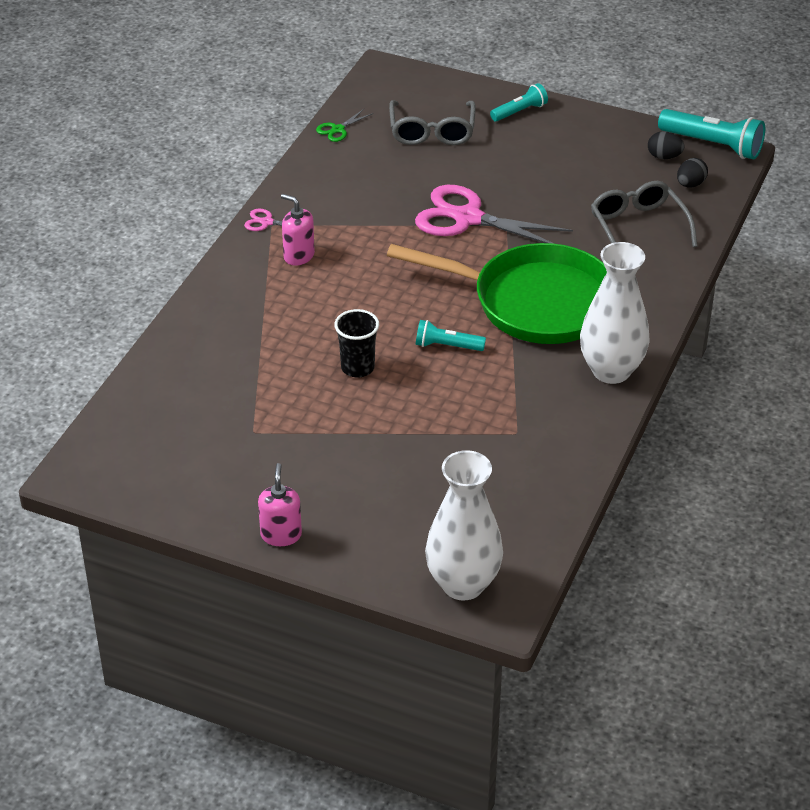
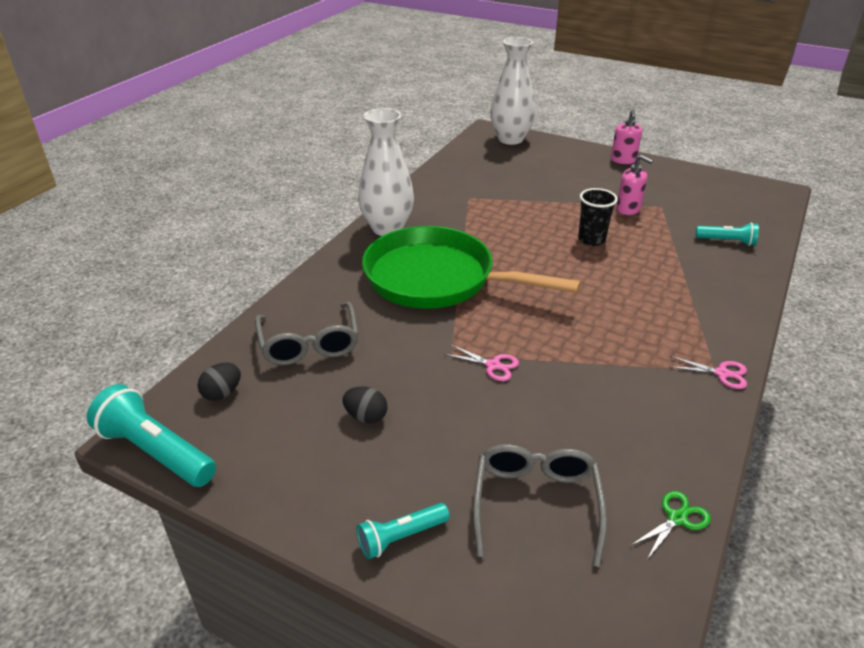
camera: 175 degrees left, 5 degrees down
pink soap dispenser [281,194,315,265] -> pink soap dispenser moved to [616,155,653,215]
pink scissors [415,185,573,243] -> pink scissors [444,345,519,381], size x0.43
turquoise flashlight [416,320,486,351] -> turquoise flashlight moved to [696,223,759,246]
black egg [648,131,685,159] -> black egg moved to [342,387,387,424]

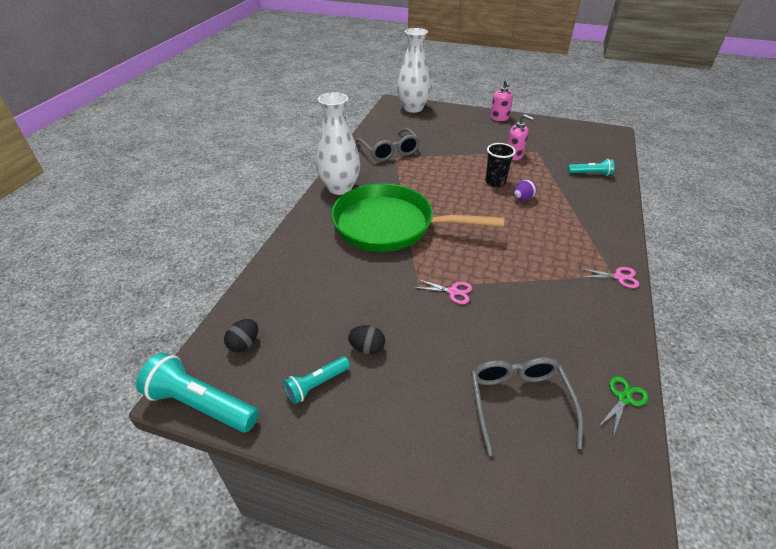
camera: 10 degrees left, 5 degrees up
grey glasses [255,302,359,365] -> grey glasses moved to [356,128,420,161]
turquoise flashlight [357,503,450,559] -> turquoise flashlight moved to [283,357,350,404]
none -> purple egg [514,180,537,201]

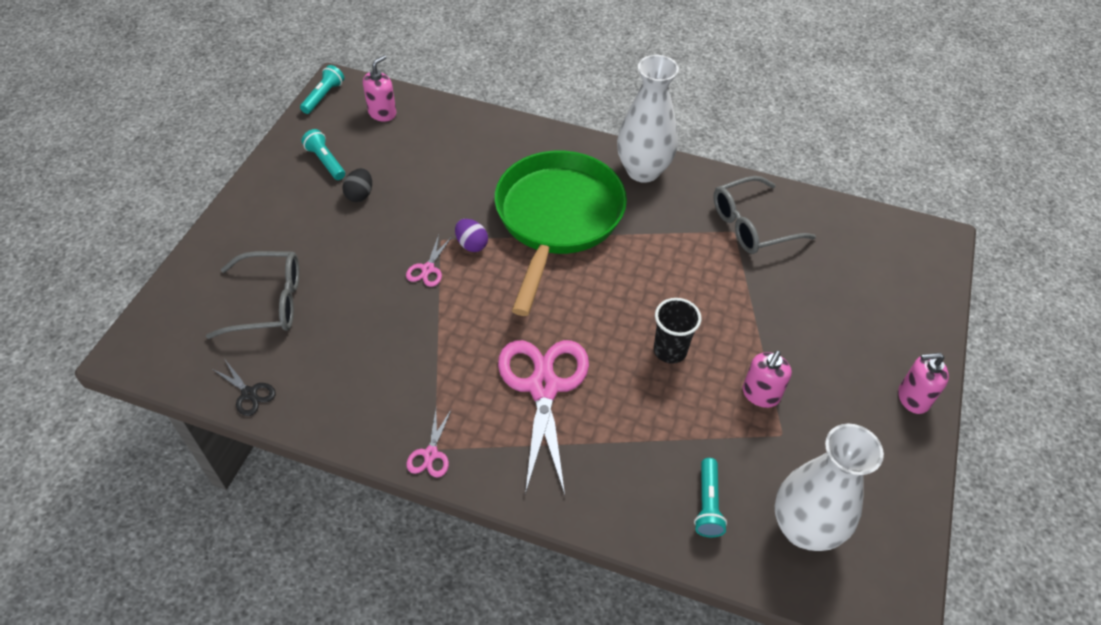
camera: 90 degrees right, 10 degrees up
turquoise flashlight [136,352,259,432] -> turquoise flashlight [300,65,344,114], size x0.59
black egg [224,319,258,352] -> pink soap dispenser [363,55,396,122]
white vase [397,28,431,113] -> white vase moved to [775,424,884,551]
purple egg [514,180,537,201] -> purple egg moved to [455,219,488,252]
green scissors [599,376,648,437] -> black scissors [211,360,276,416]
none -> pink scissors [498,340,589,495]

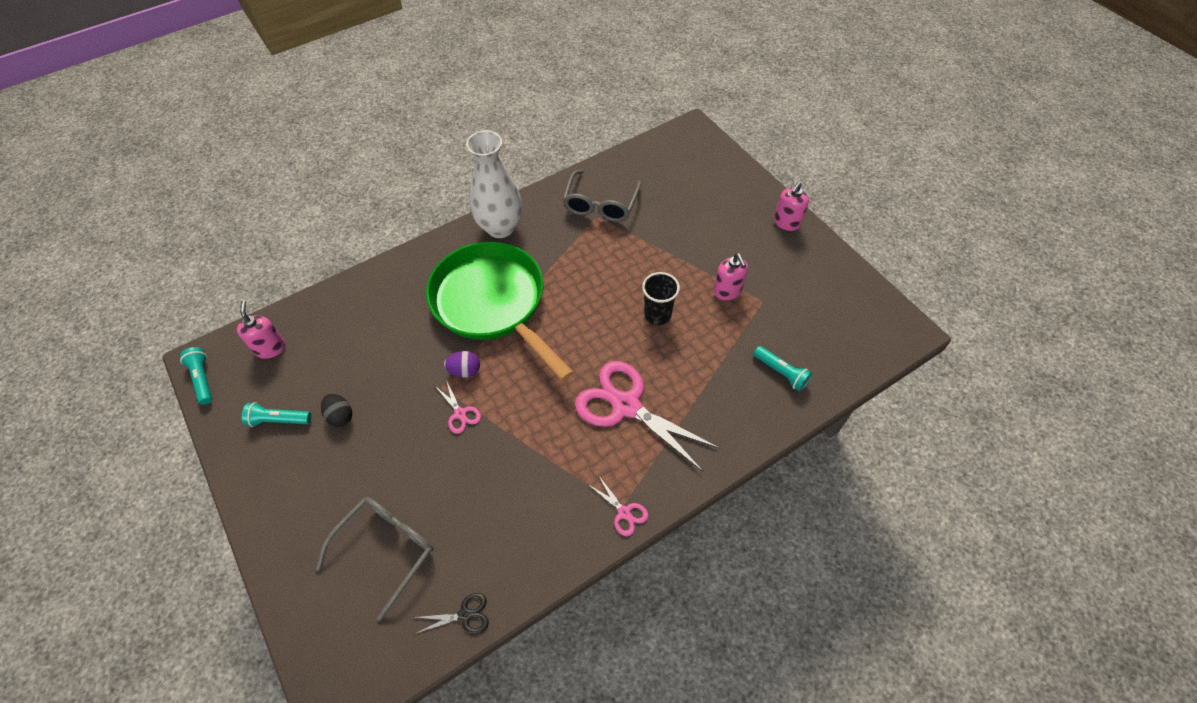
camera: 50 degrees left, 5 degrees up
white vase [775,424,884,551] -> none

